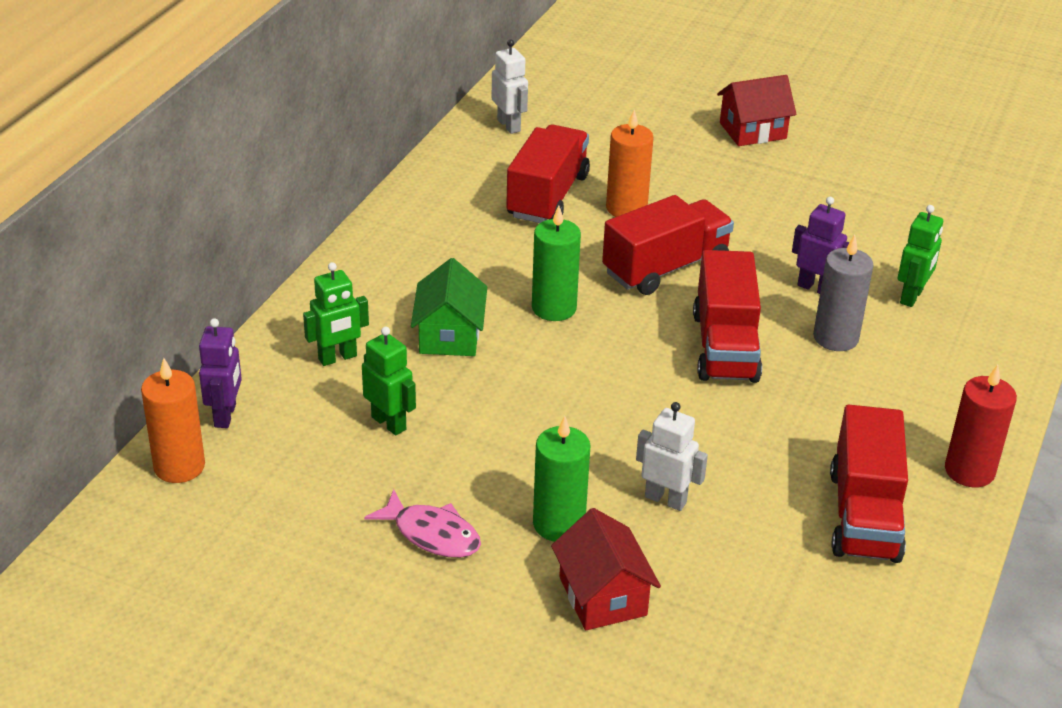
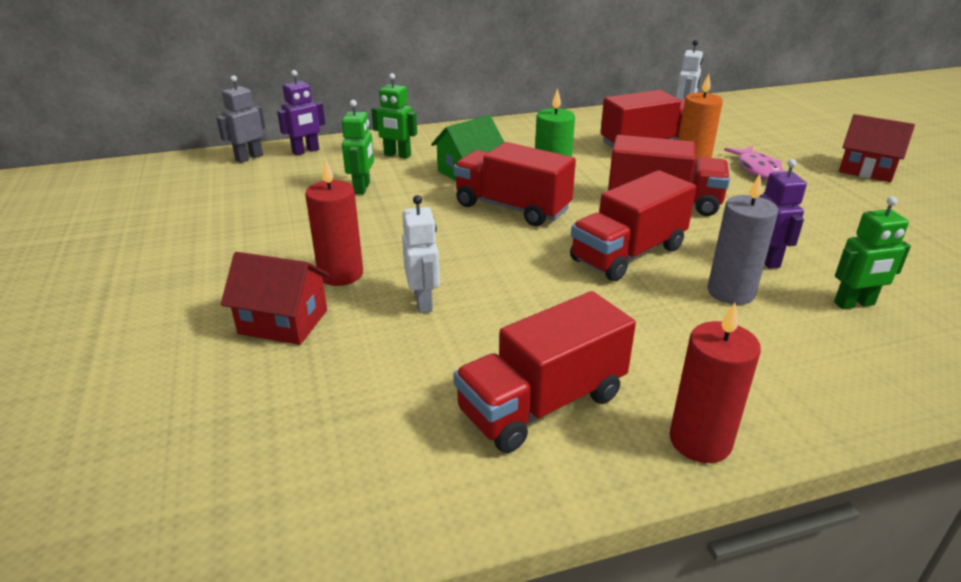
camera: 50 degrees right, 5 degrees down
orange candle [141,358,205,483] -> grey robot [217,75,265,163]
pink fish [364,489,481,558] -> pink fish moved to [724,146,784,180]
green candle [533,415,591,542] -> red candle [305,159,363,286]
red house [551,508,661,630] -> red house turned 75 degrees clockwise [221,252,330,345]
none -> red truck [454,142,576,226]

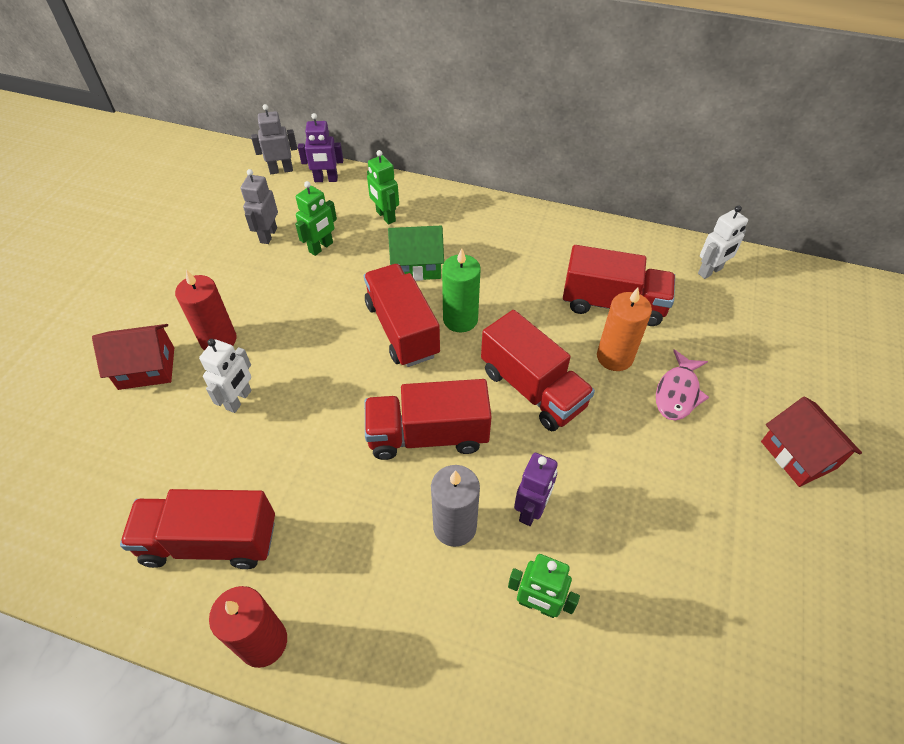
camera: 35 degrees right, 20 degrees up
red house [221,252,330,345] -> red house turned 60 degrees counterclockwise [92,324,174,390]
none -> grey robot [241,169,278,244]

